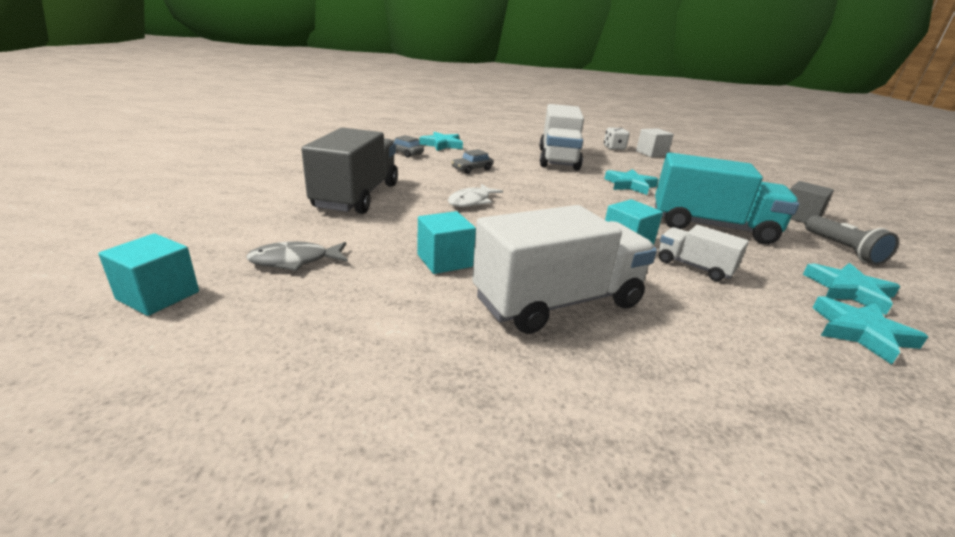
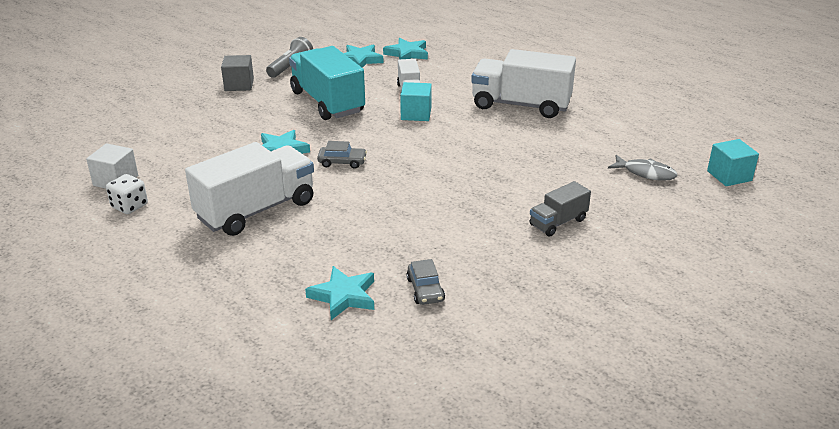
camera: 135 degrees left, 5 degrees up
grey truck [301,127,398,214] -> grey truck [530,181,591,236], size x0.51
turquoise cube [417,211,476,274] -> none
white fish [448,184,503,207] -> none
grey car [451,149,493,174] -> grey car moved to [317,141,367,169]

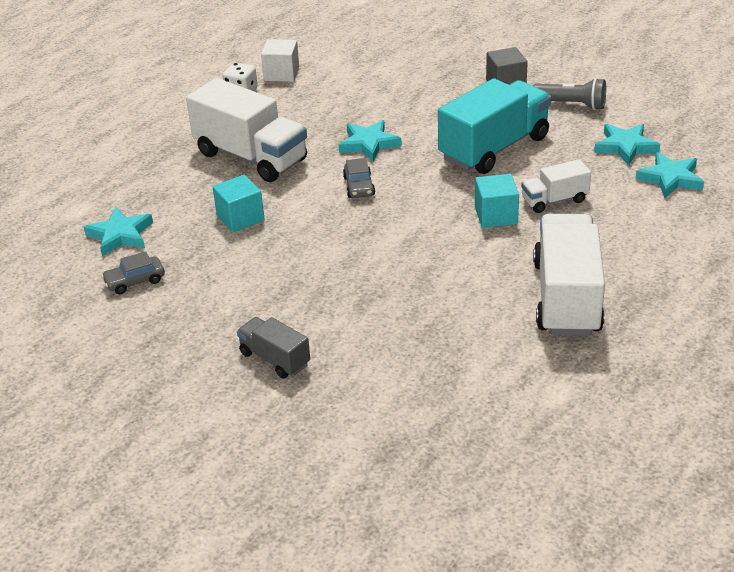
camera: 80 degrees right, 5 degrees up
grey fish [608,155,677,181] -> none
turquoise cube [707,139,759,186] -> turquoise cube moved to [212,175,265,232]

